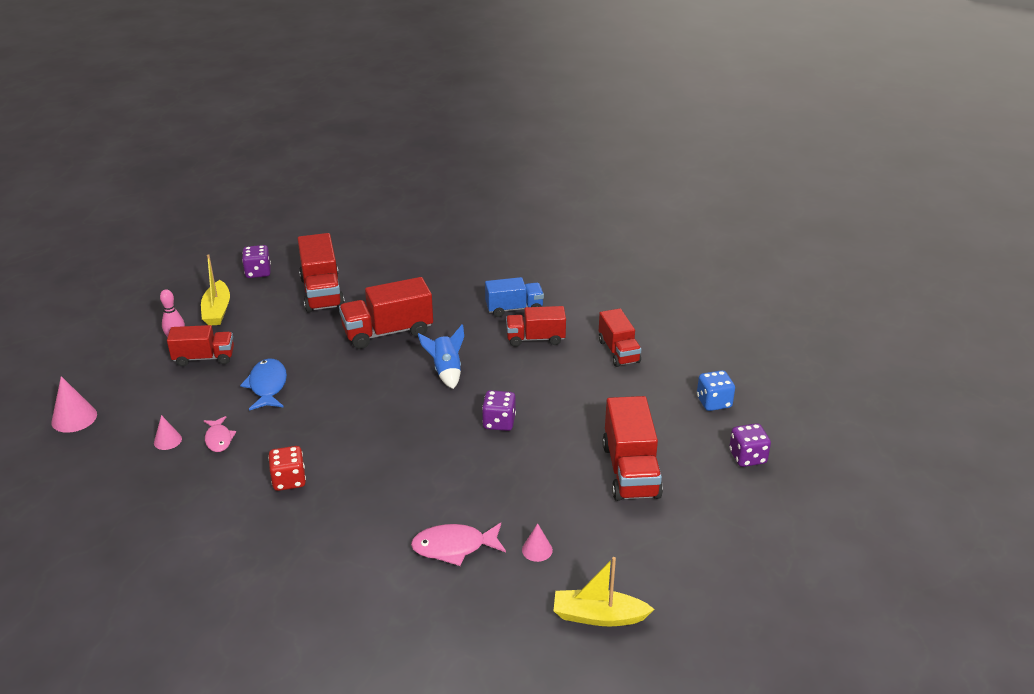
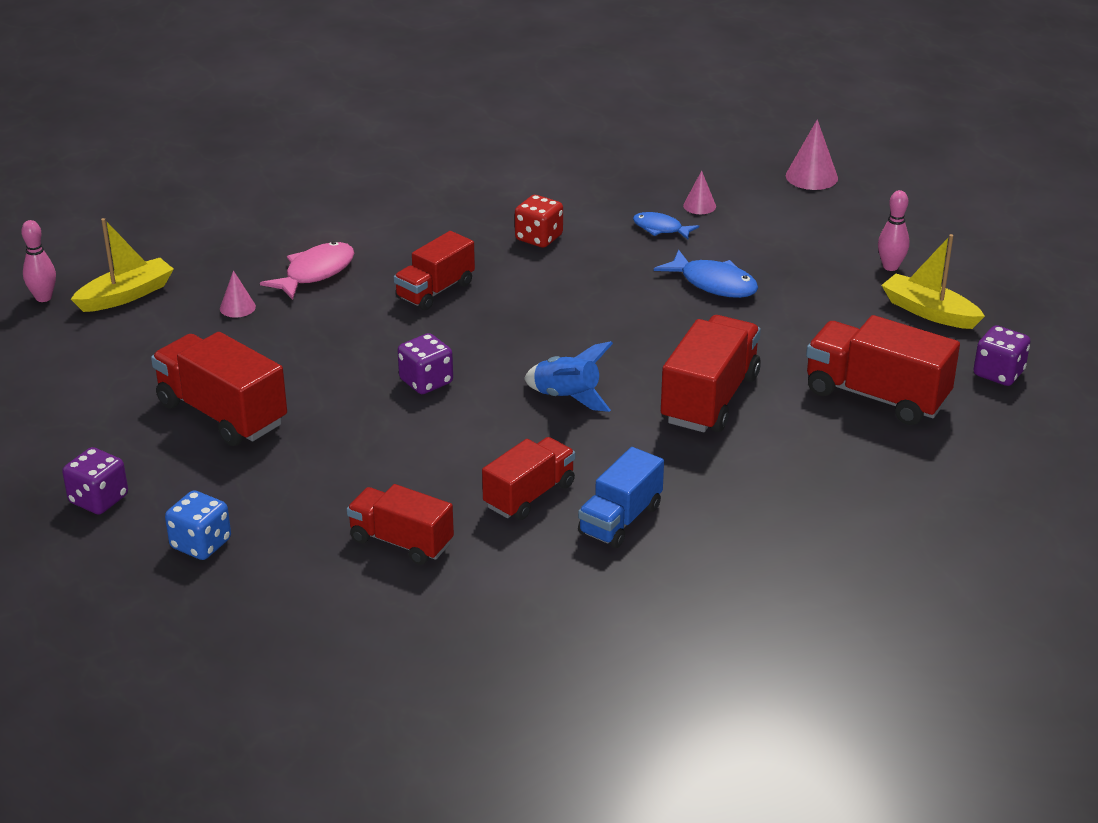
camera: 135 degrees right, 0 degrees up
red truck [167,325,234,367] -> red truck moved to [394,231,475,310]
pink fish [204,416,236,452] -> blue fish [633,212,699,240]
none -> pink bowling pin [21,220,56,302]

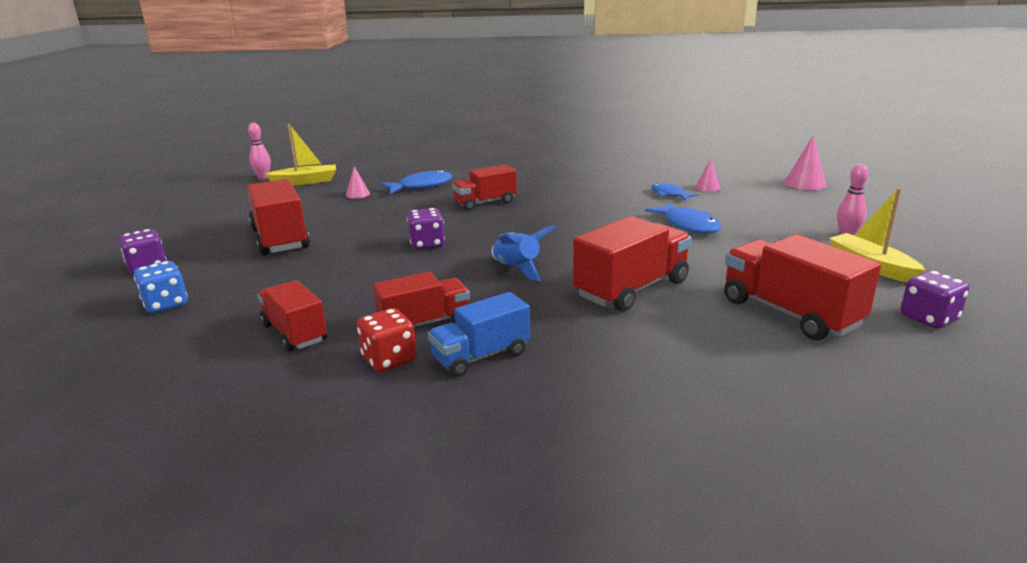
camera: 25 degrees right, 10 degrees down
pink fish [260,241,354,300] -> blue fish [380,170,453,194]
red dice [515,195,563,248] -> red dice moved to [357,308,417,372]

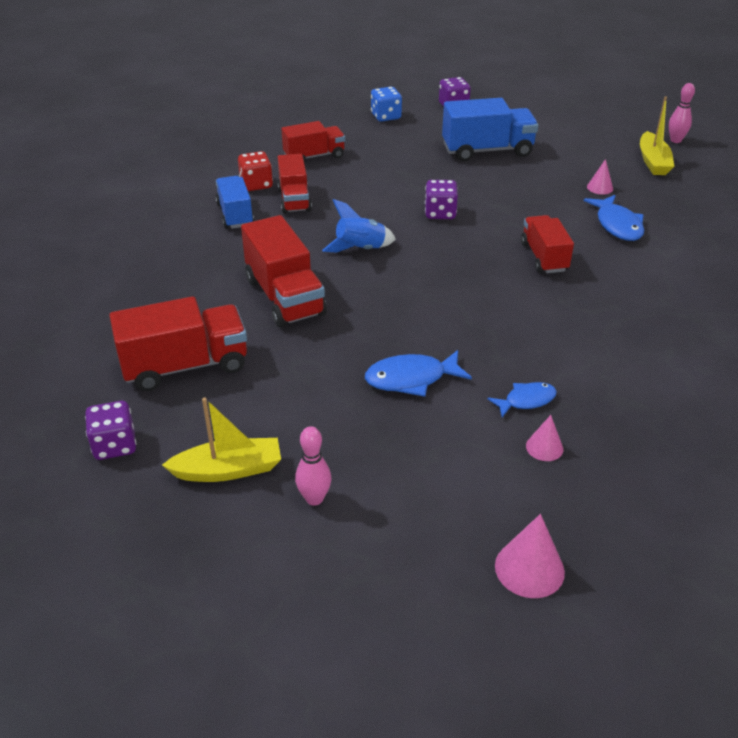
camera: 105 degrees right, 15 degrees up
red truck [247,179,310,255] -> blue truck [442,98,539,161]

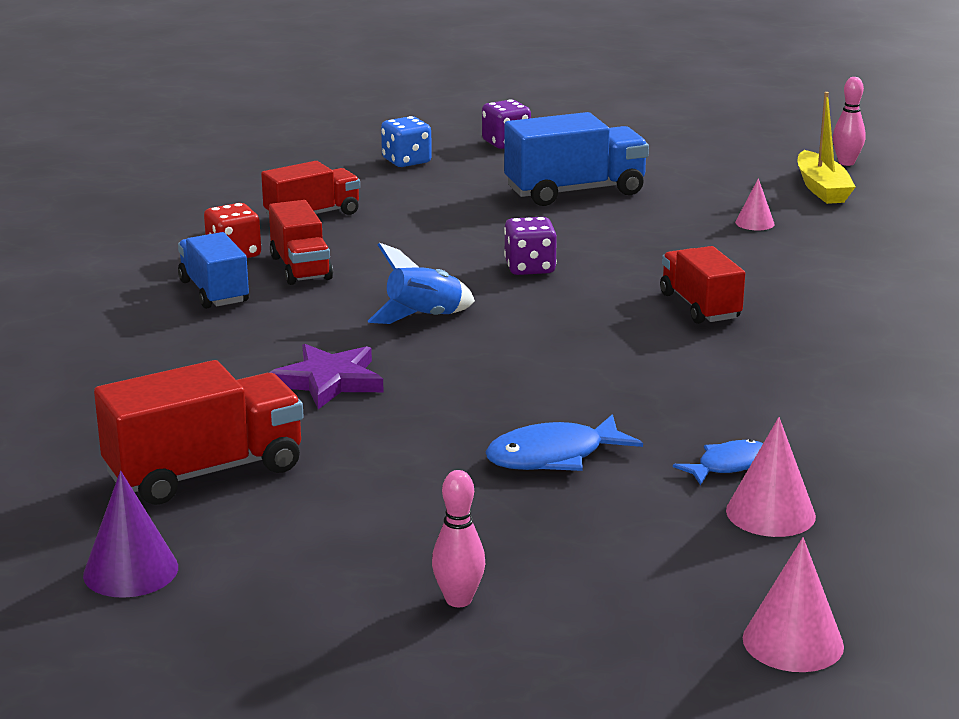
camera: 10 degrees left, 15 degrees down
purple dice [85,401,136,460] -> purple cone [83,471,178,598]
yellow boat [162,398,281,482] -> none
red truck [241,215,327,327] -> purple star [269,344,384,409]
pink cone [526,415,563,461] -> pink cone [726,417,816,537], size x1.63
blue fish [584,195,644,241] -> none

